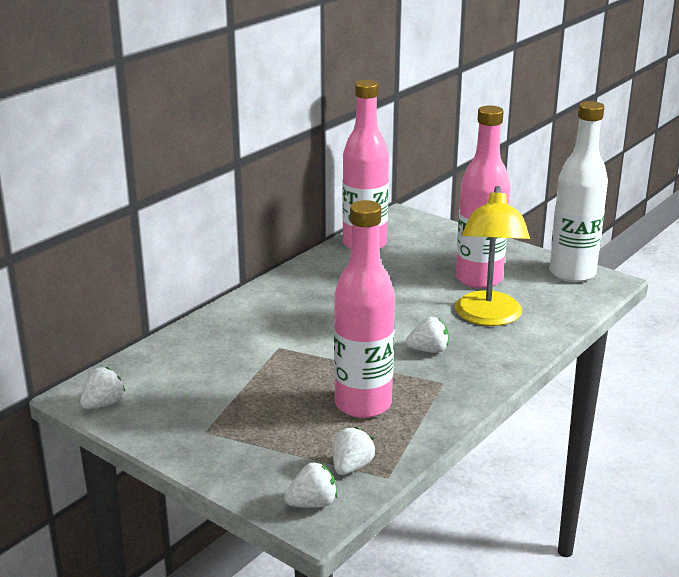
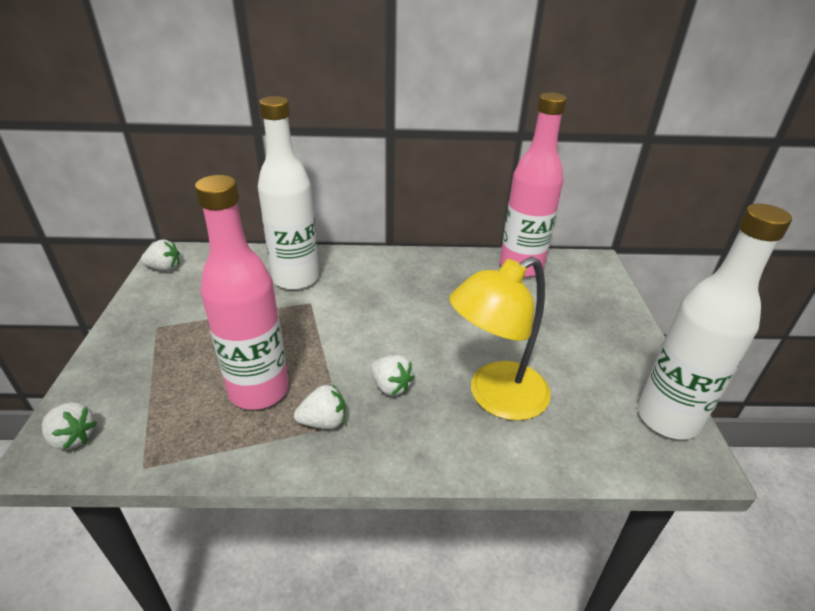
camera: 50 degrees right, 10 degrees up
white strawberry [333,427,375,475] -> white strawberry moved to [294,384,346,429]
pink bottle [456,105,511,289] -> none
none -> white bottle [258,96,319,290]

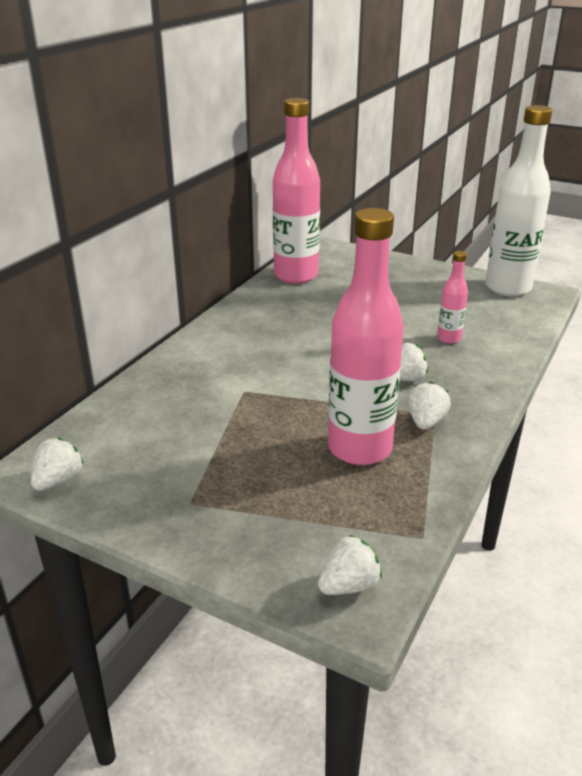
camera: 60 degrees left, 5 degrees down
white bottle [258,96,319,290] -> none
yellow lamp [449,257,551,421] -> pink bottle [437,251,468,344]

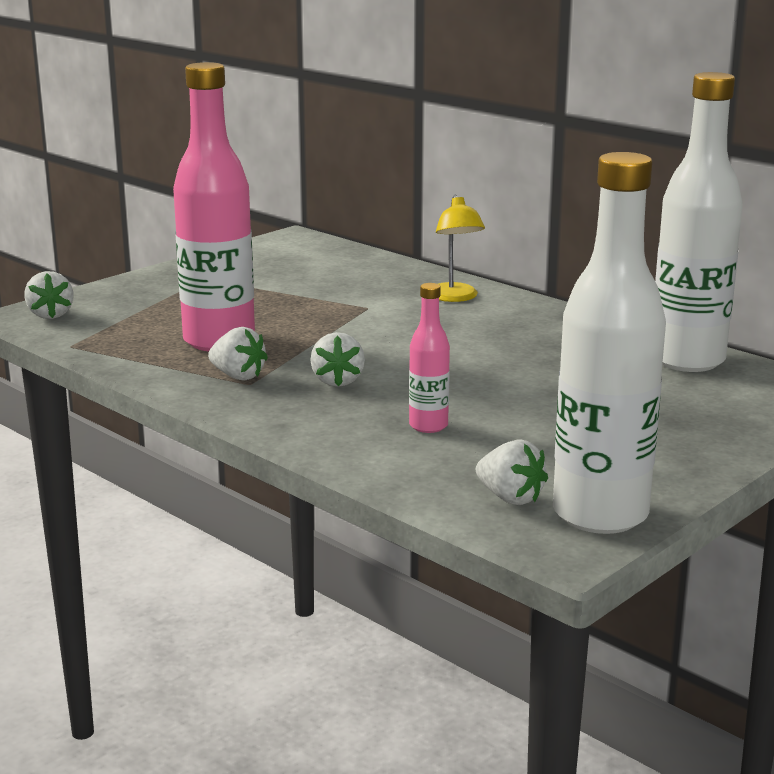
camera: 105 degrees right, 10 degrees down
white strawberry [31,438,84,491] -> white strawberry moved to [476,439,548,505]
pink bottle [273,98,320,284] -> white bottle [655,72,743,372]
none -> yellow lamp [436,195,485,302]

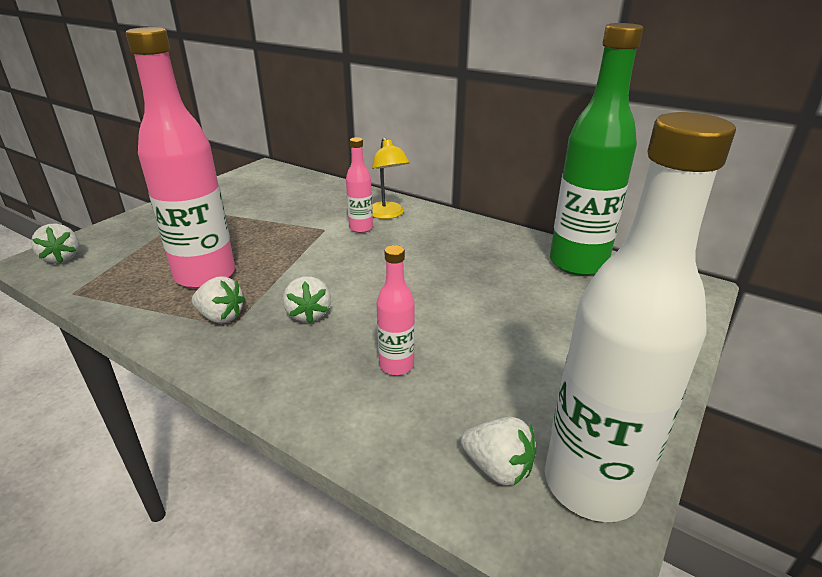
camera: 10 degrees left, 10 degrees up
white bottle [655,72,743,372] -> green bottle [550,23,643,276]
none -> pink bottle [346,137,373,233]

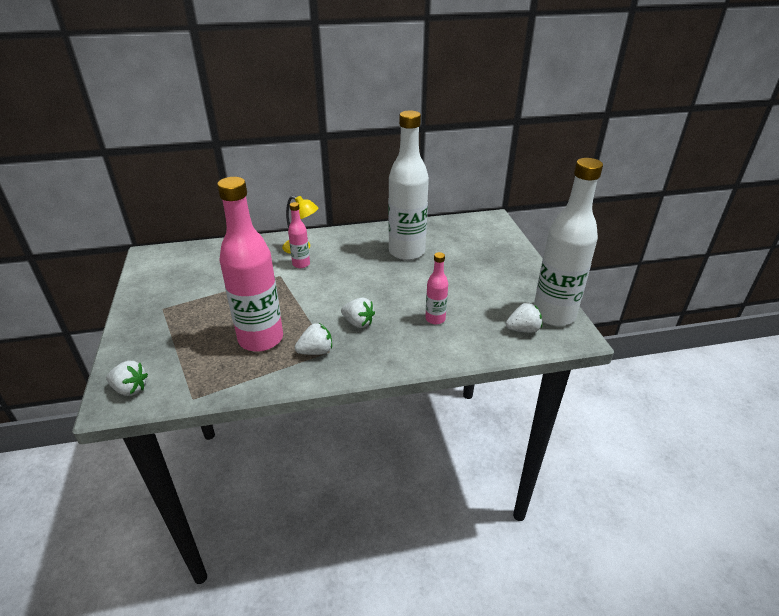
camera: 45 degrees left, 5 degrees up
green bottle [550,23,643,276] -> none
none -> white bottle [388,110,429,260]

